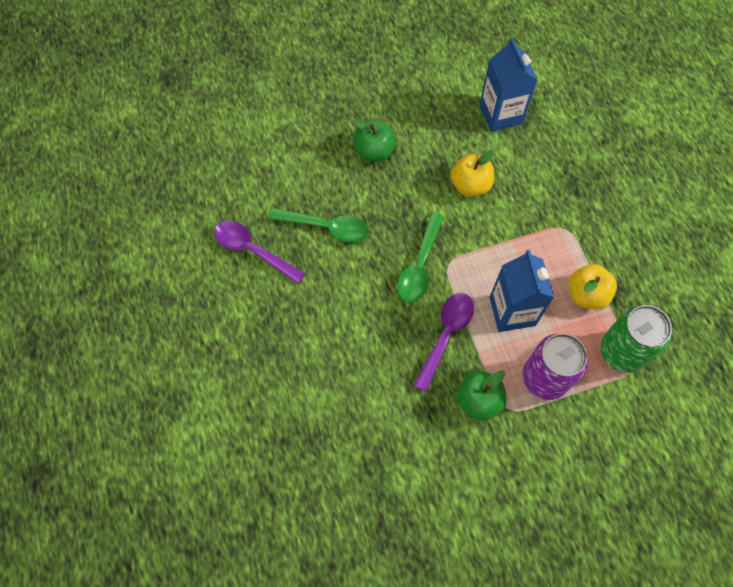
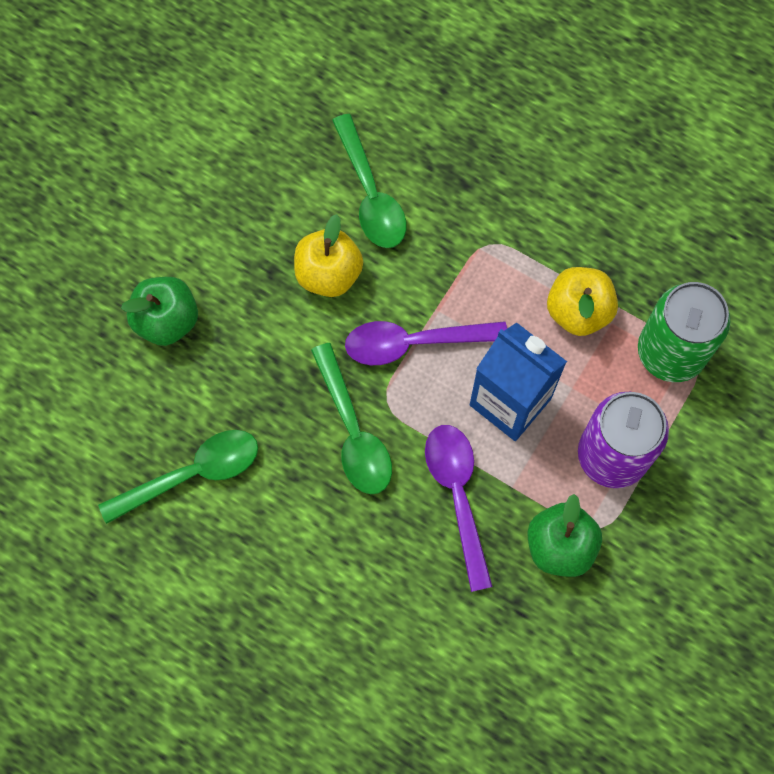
camera: 40 degrees left, 5 degrees up
purple spoon [214,221,305,284] -> purple spoon moved to [345,321,507,365]
blue carton [480,37,538,132] -> none
none -> green spoon [332,114,406,248]

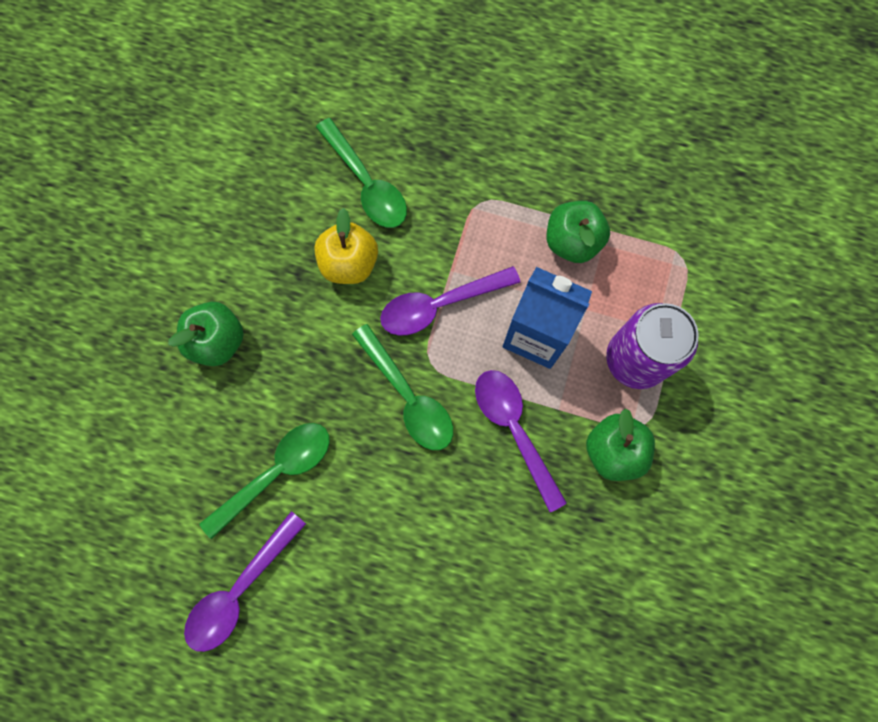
camera: 15 degrees left, 5 degrees up
yellow apple [547,267,618,336] -> green apple [547,201,610,263]
green can [638,282,731,382] -> none
none -> purple spoon [184,511,306,652]

